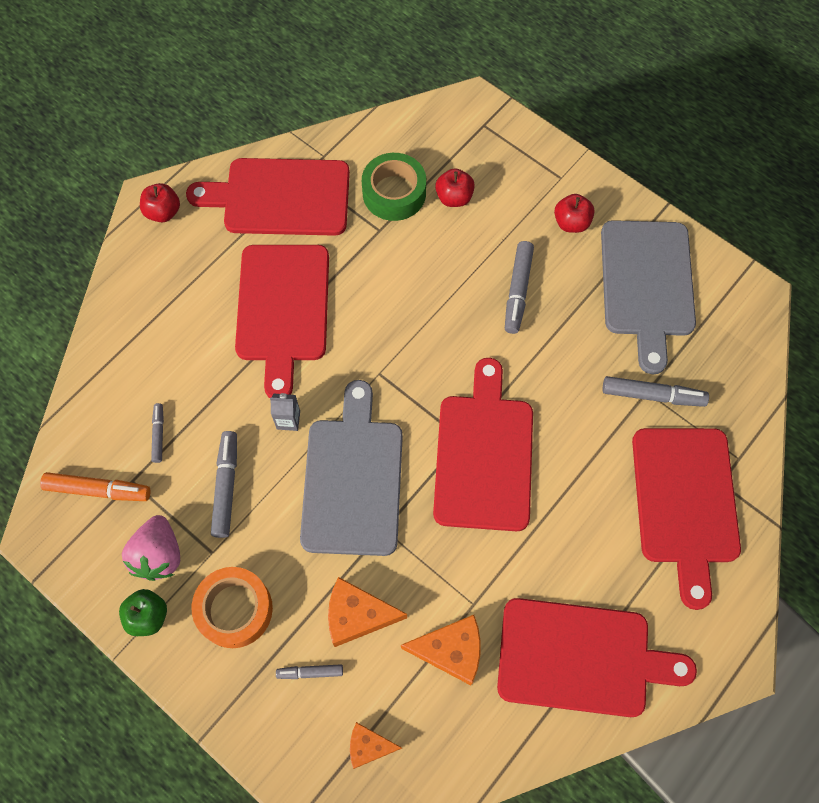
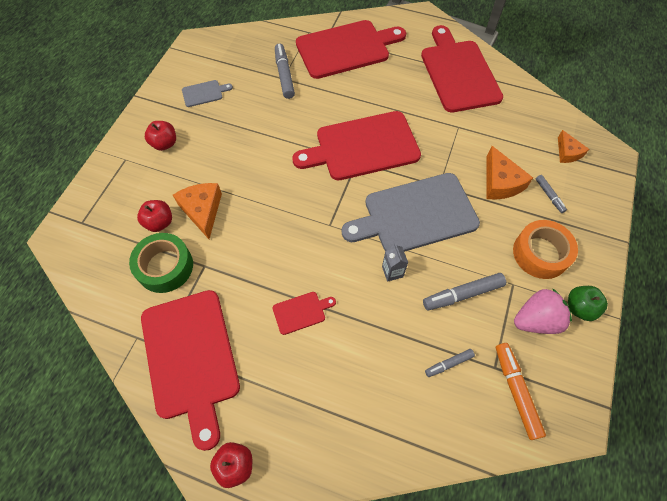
camera: 110 degrees left, 5 degrees down
red cutting board [235,245,329,398] -> red cutting board [273,292,336,335], size x0.43
orange cheese [401,615,481,685] -> orange cheese moved to [173,183,222,239]
grey marker [505,241,534,334] -> none
grey cutting board [601,220,696,374] -> grey cutting board [182,80,233,107], size x0.43

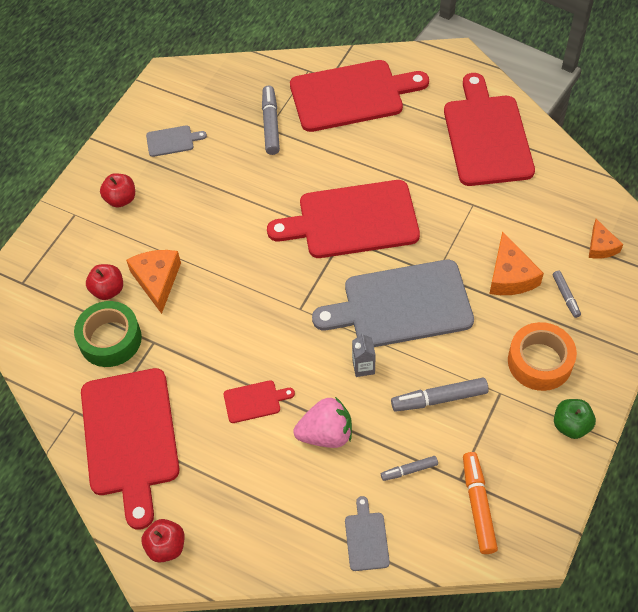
camera: 10 degrees right, 5 degrees down
pink strawberry [514,288,572,334] -> pink strawberry moved to [293,397,352,448]
none -> grey cutting board [345,496,390,571]

